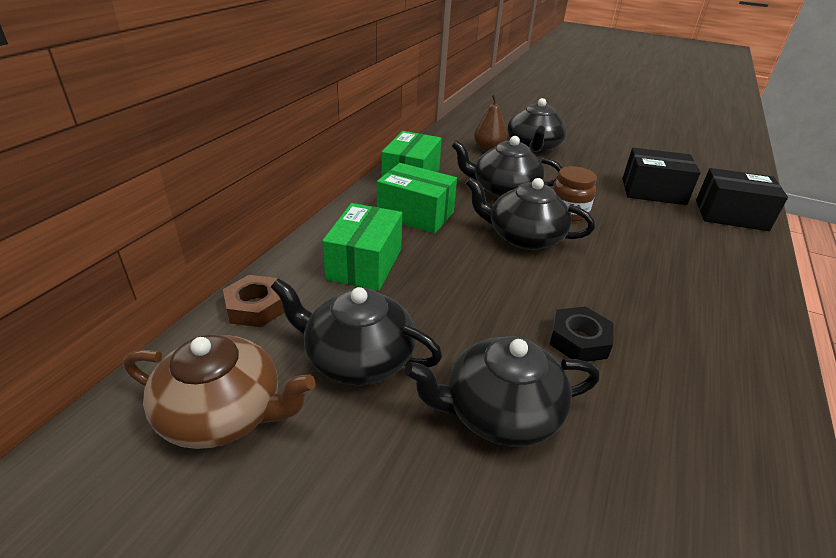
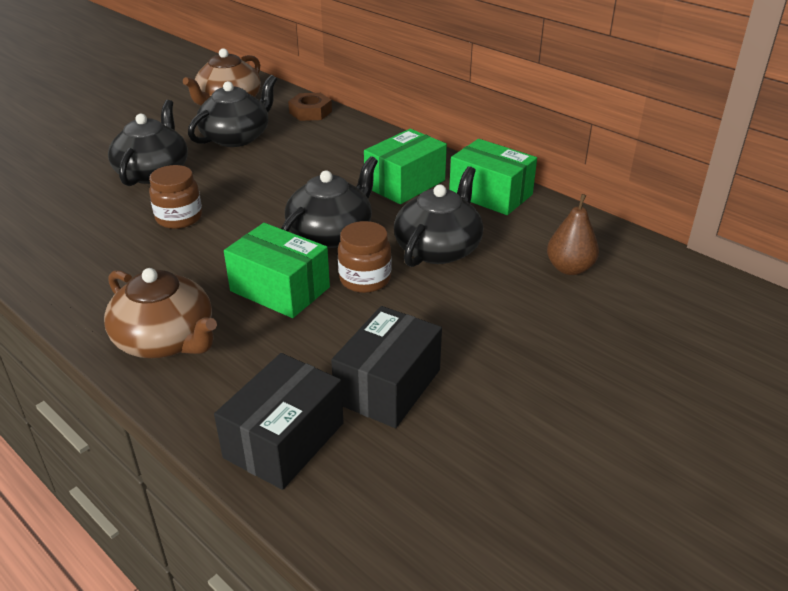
camera: 110 degrees right, 0 degrees up
green box [322,203,402,291] -> green box moved to [224,223,330,318]
black teapot [507,98,567,153] -> none
black nut [549,306,614,362] -> brown jar [149,165,202,229]
none -> brown teapot [104,268,217,358]

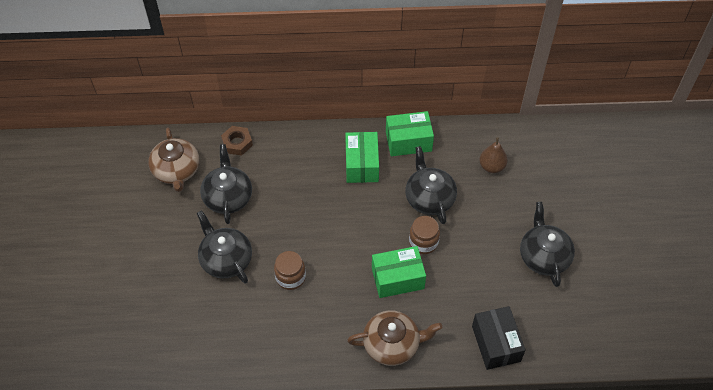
camera: 45 degrees left, 20 degrees up
black teapot [281,156,378,248] -> black teapot moved to [520,202,575,287]
black box [331,306,442,428] -> none

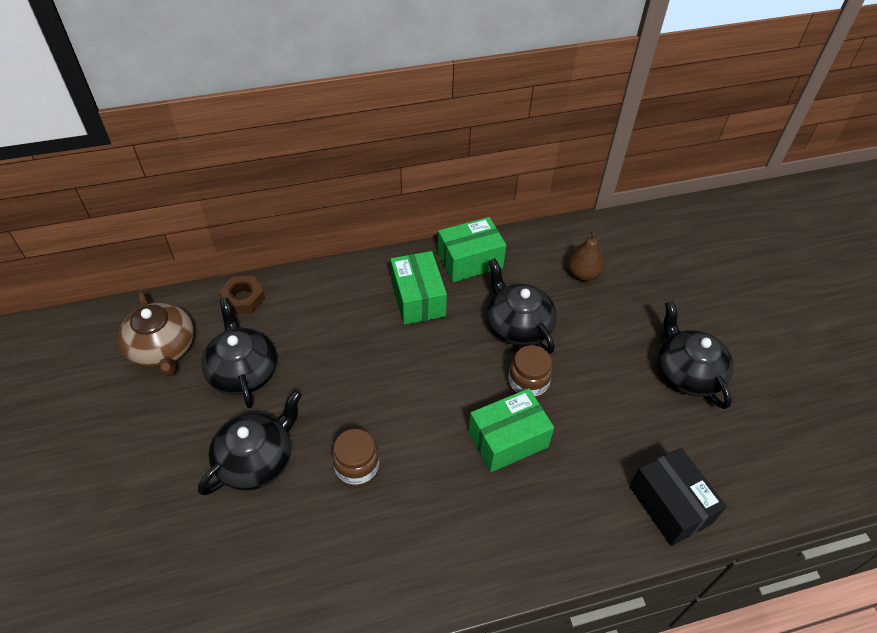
camera: 15 degrees left, 5 degrees down
black teapot [197,210,252,284] -> black teapot turned 90 degrees clockwise [198,391,302,495]
brown teapot [347,310,442,366] -> none

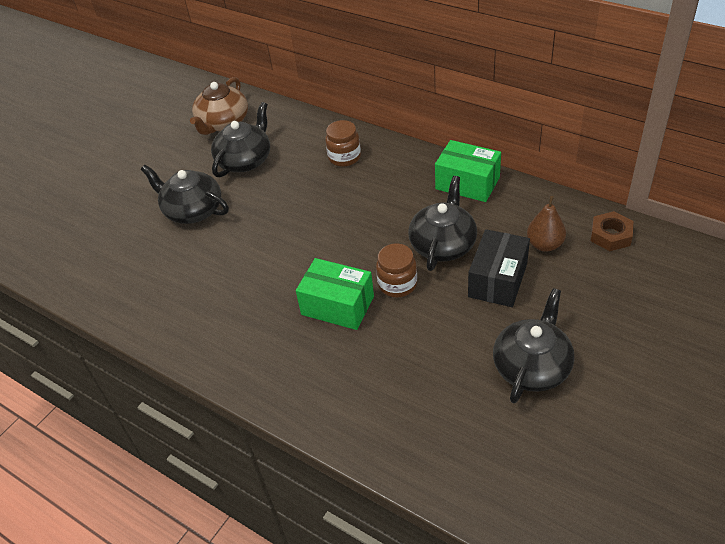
camera: 55 degrees right, 5 degrees down
black teapot [198,391,302,495] -> black teapot turned 150 degrees counterclockwise [141,165,229,224]
brown nut [219,276,265,314] -> brown nut moved to [591,211,633,251]
brown jar [332,429,379,487] -> brown jar moved to [325,120,361,167]
green box [390,251,447,325] -> none
black box [629,448,727,546] -> black box moved to [468,229,530,307]

